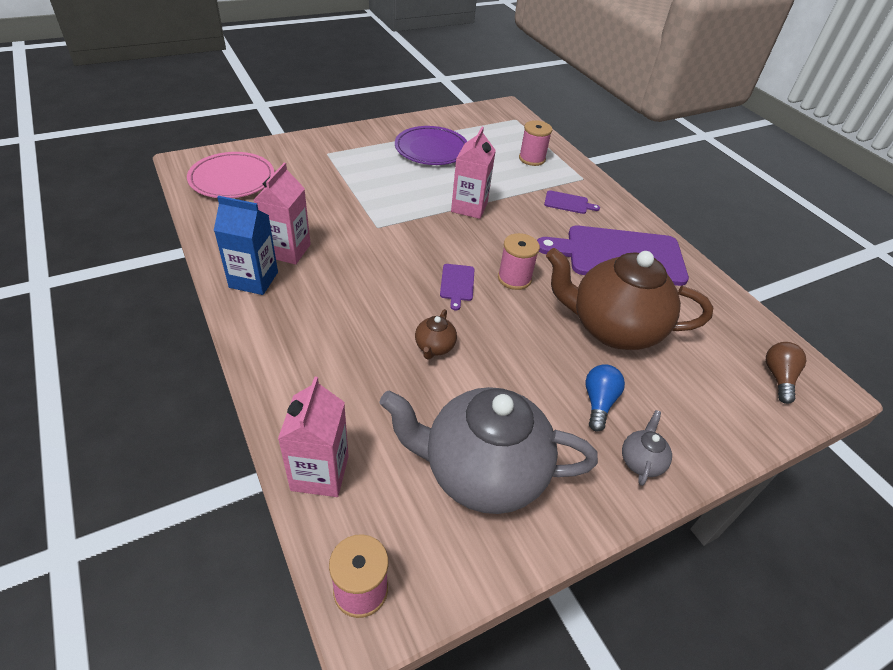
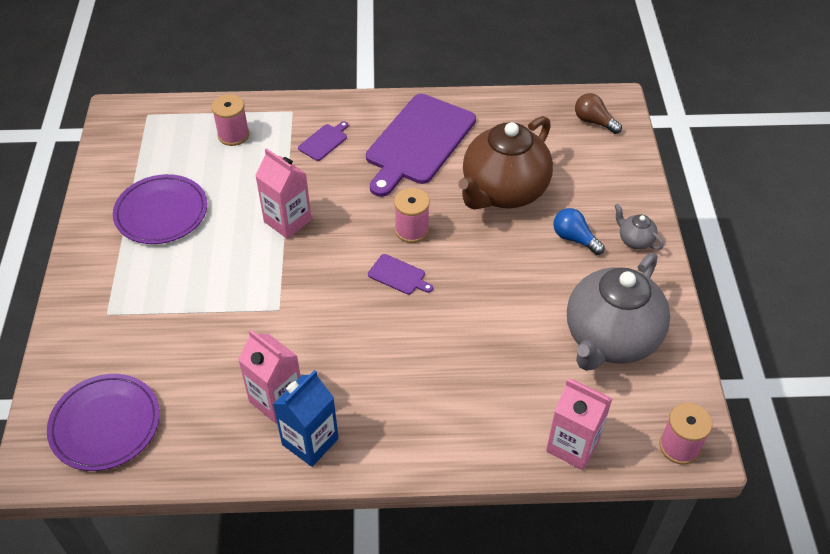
camera: 60 degrees left, 5 degrees up
pink plate [187,152,274,198] -> purple plate [47,374,160,471]
brown teapot [415,309,457,359] -> none

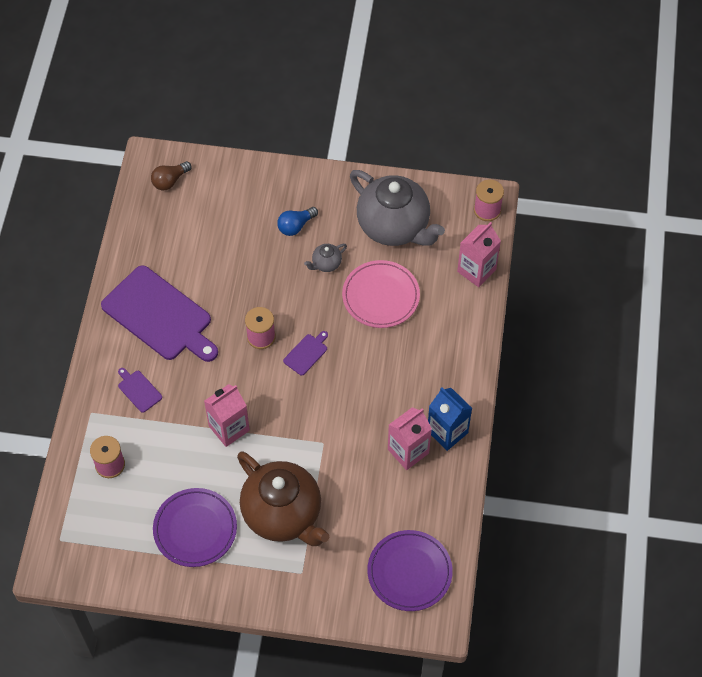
camera: 80 degrees left, 10 degrees up
brown teapot [458,116,553,210] -> brown teapot moved to [237,451,329,546]
grey teapot [614,204,664,250] -> grey teapot moved to [304,244,347,272]
none -> pink plate [342,260,420,328]

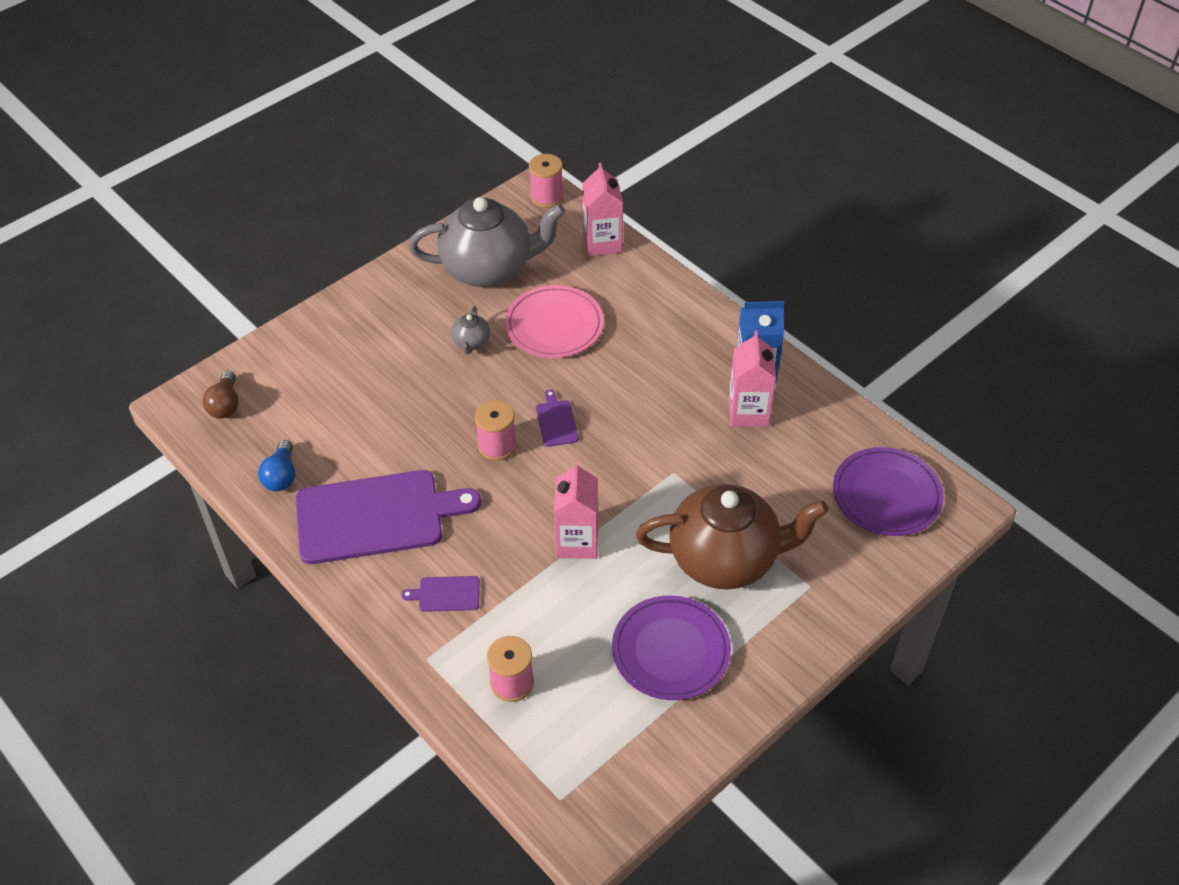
camera: 50 degrees left, 10 degrees down
blue light bulb [277,207,318,236] -> blue light bulb moved to [258,440,295,491]

